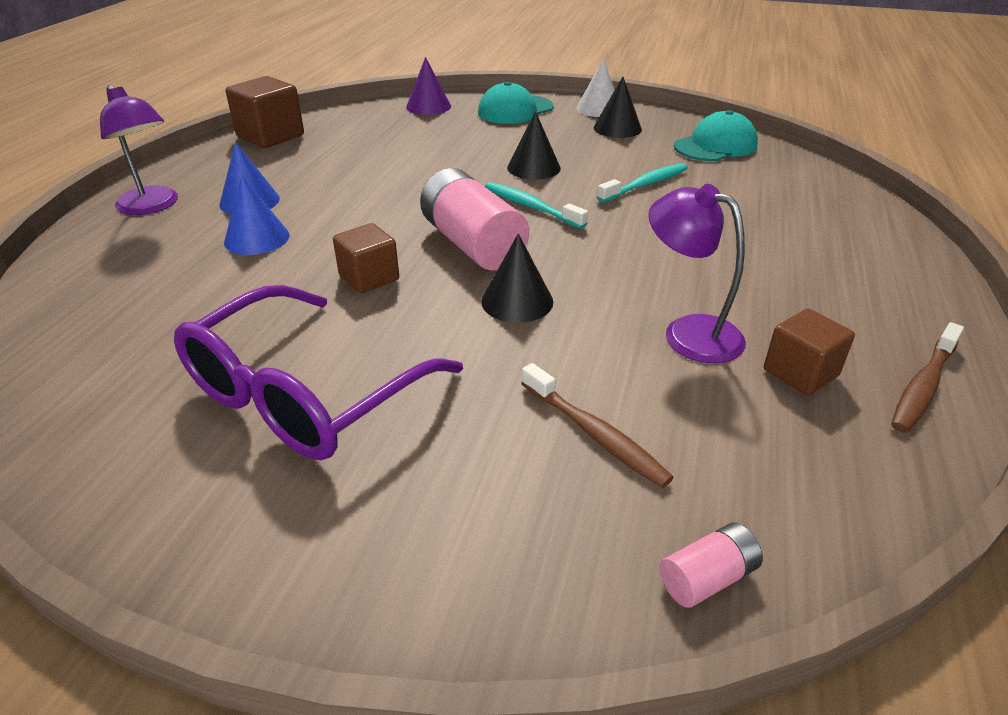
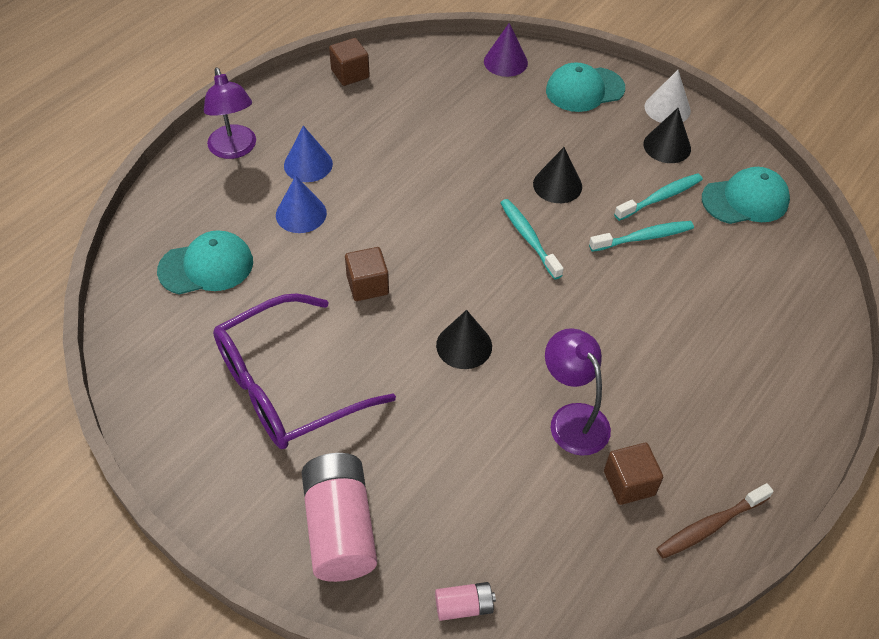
camera: 20 degrees right, 15 degrees up
brown cube [225,76,304,148] -> brown cube [329,38,370,86], size x0.66
pink battery [420,168,529,271] -> pink battery moved to [302,453,377,582]
brown toothbrush [521,363,674,488] -> none
none -> turquoise cap [157,230,253,294]
none -> turquoise toothbrush [614,173,703,221]

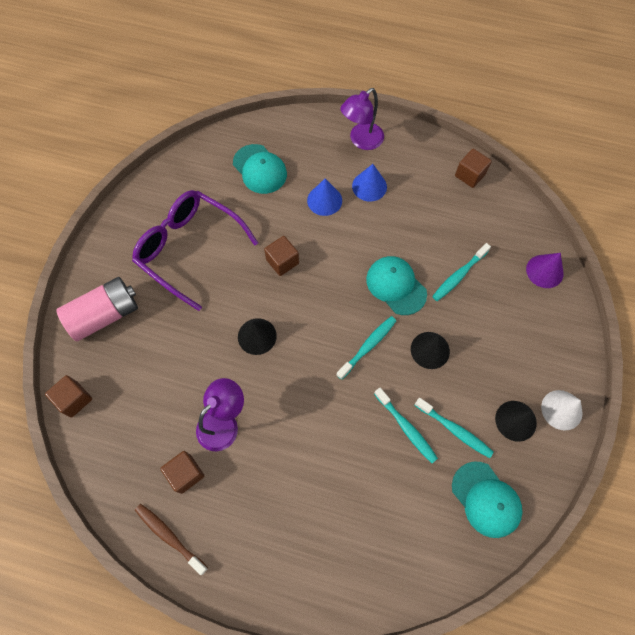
camera: 70 degrees right, 15 degrees up
pink battery [435,582,496,621] -> brown cube [45,375,92,418]
turquoise cap [546,62,625,112] -> turquoise cap moved to [366,256,427,315]
none -> turquoise toothbrush [432,243,491,301]

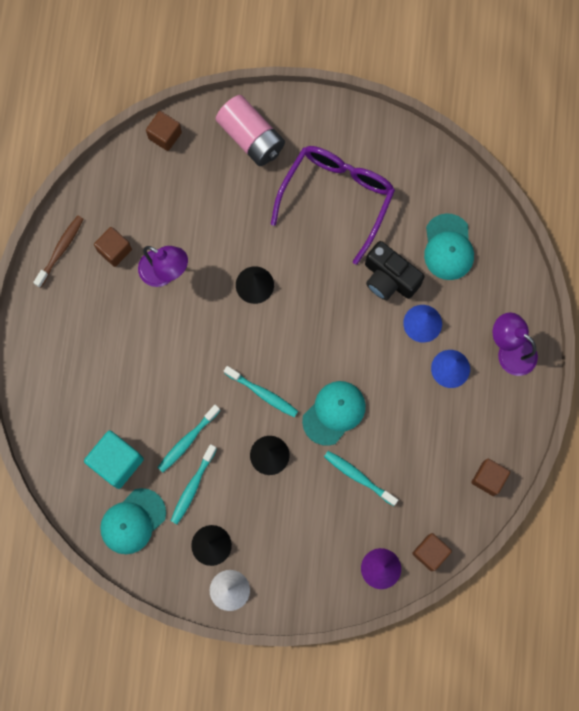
camera: 80 degrees right, 10 degrees up
turquoise cap [233,144,287,194] -> turquoise cap turned 45 degrees counterclockwise [424,213,474,280]
brown cube [264,236,299,276] -> brown cube moved to [412,533,452,571]
none -> turquoise cube [84,430,144,489]
none -> black camera [365,241,425,300]

